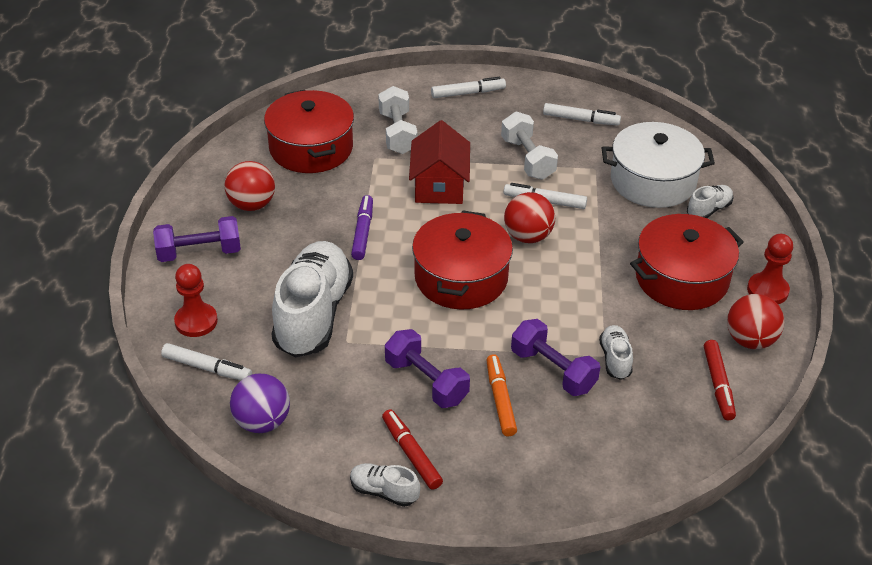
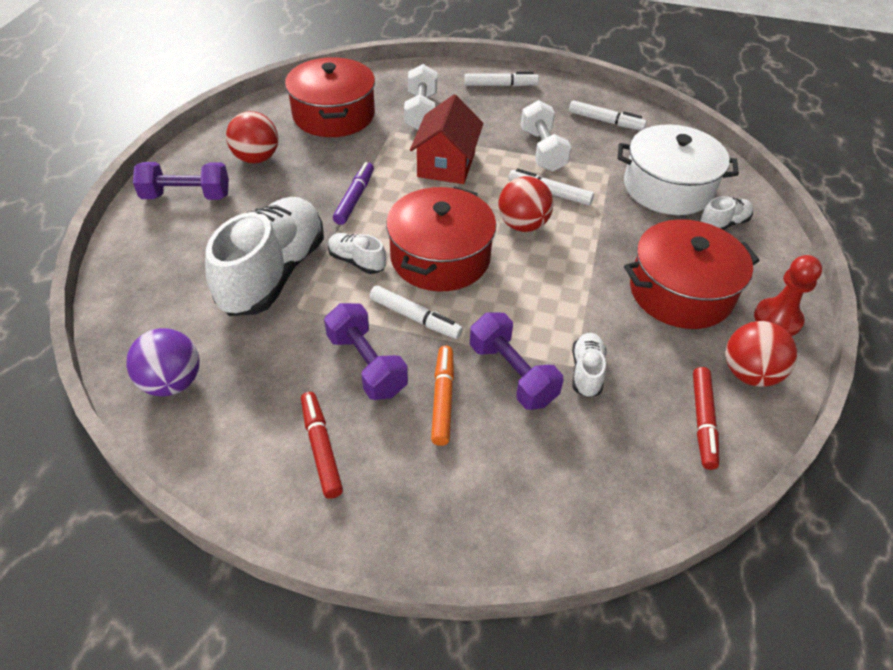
camera: 10 degrees right, 5 degrees up
white marker [161,343,252,380] -> white marker moved to [369,285,463,339]
red pawn [174,264,218,337] -> none
white shoe [350,463,420,507] -> white shoe moved to [328,233,386,274]

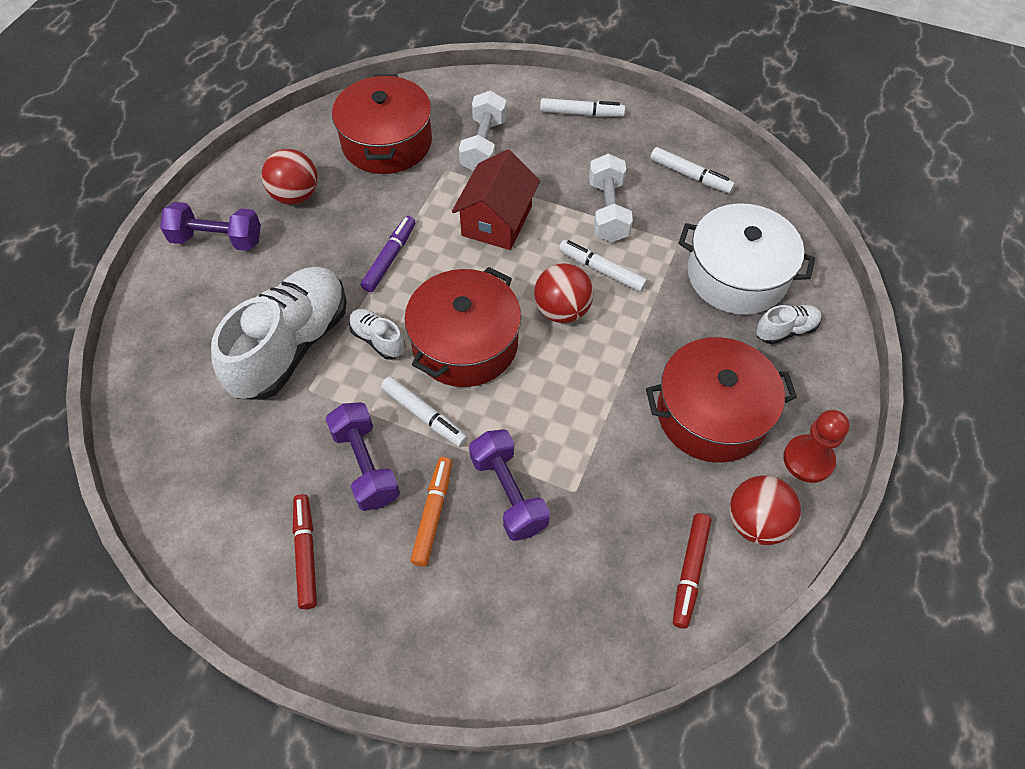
camera: 10 degrees right, 10 degrees up
purple ball [126,328,200,396] -> none
white shoe [572,333,606,398] -> none

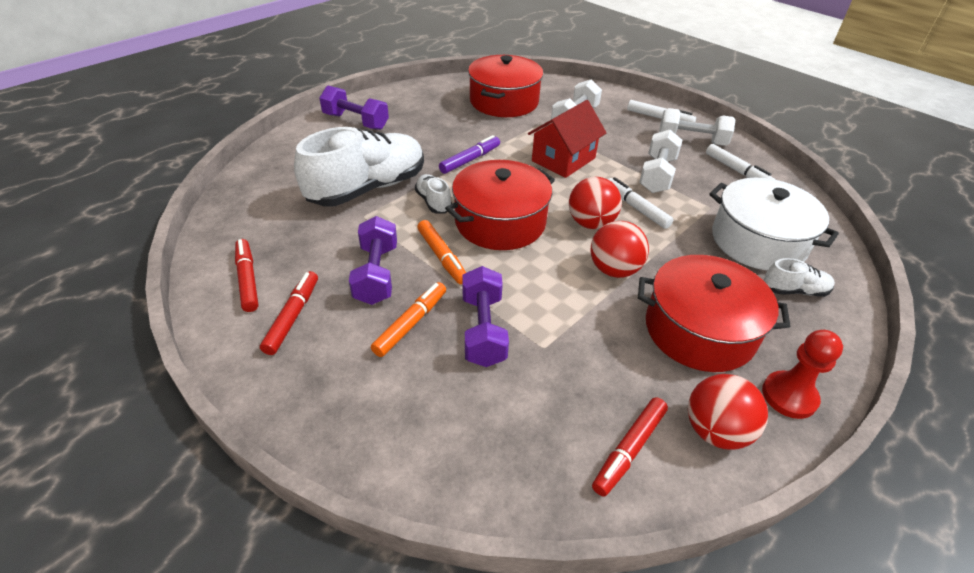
camera: 20 degrees right, 15 degrees down
red ball [262,149,318,205] -> red ball moved to [591,221,649,278]
white marker [381,376,468,447] -> orange marker [417,220,466,284]
none -> red marker [235,239,258,312]
none -> white dumbbell [659,108,736,146]

